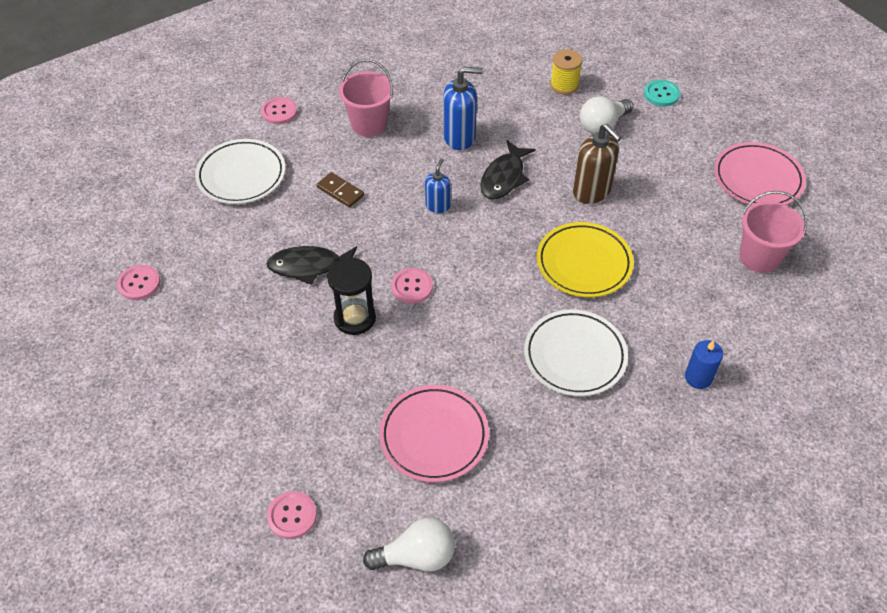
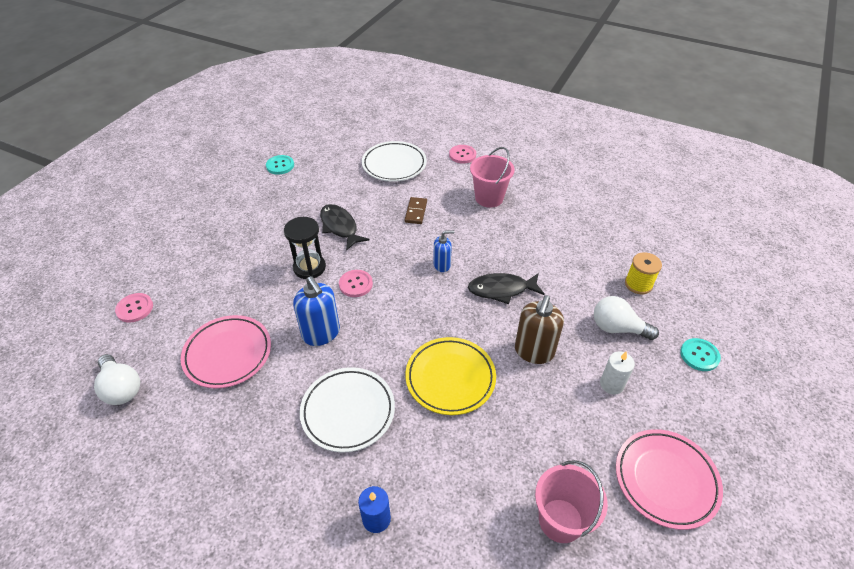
camera: 60 degrees right, 5 degrees down
pink button [117,265,160,300] -> turquoise button [266,155,294,175]
blue soap dispenser [443,67,483,150] -> blue soap dispenser moved to [293,276,340,346]
none -> white candle [600,351,635,395]

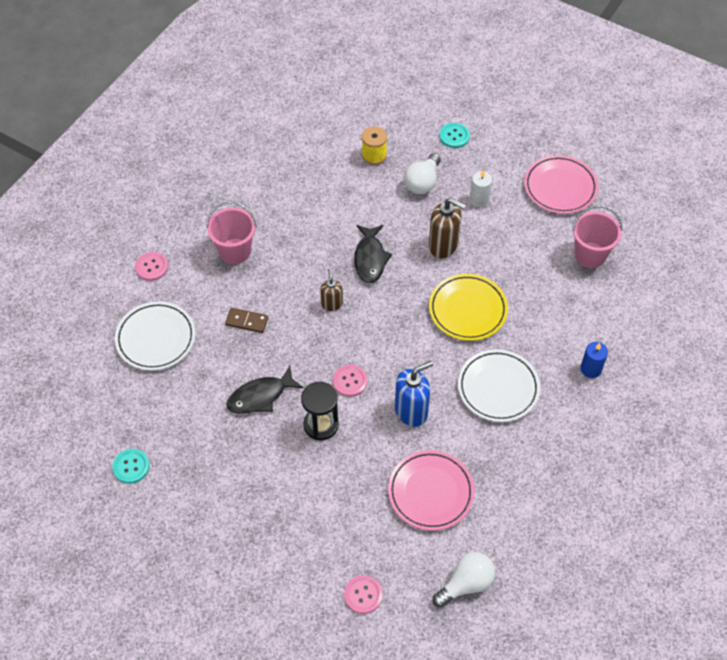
camera: 85 degrees left, 10 degrees up
blue soap dispenser [433,230,454,272] -> brown soap dispenser [320,269,343,311]

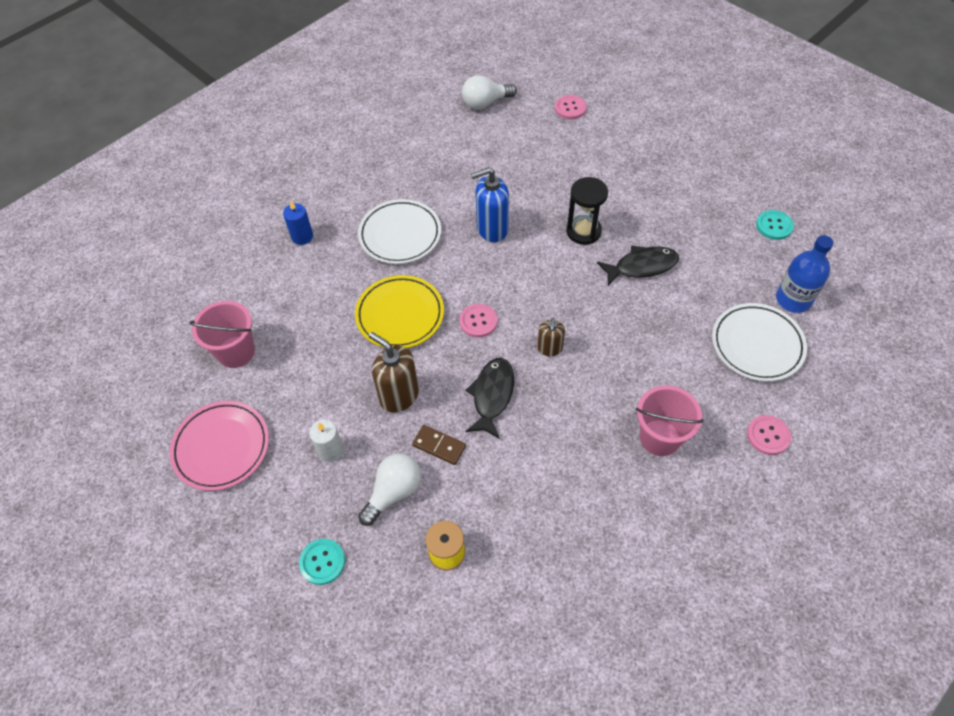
camera: 165 degrees left, 0 degrees up
brown domino [225,308,268,333] -> brown domino moved to [412,425,466,465]
pink button [333,364,368,397] -> pink button moved to [459,304,498,338]
pink plate [388,450,475,531] -> none
none -> blue bottle [776,235,833,313]

